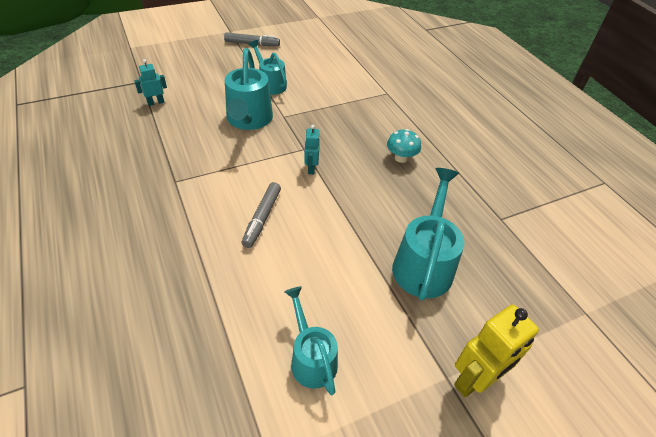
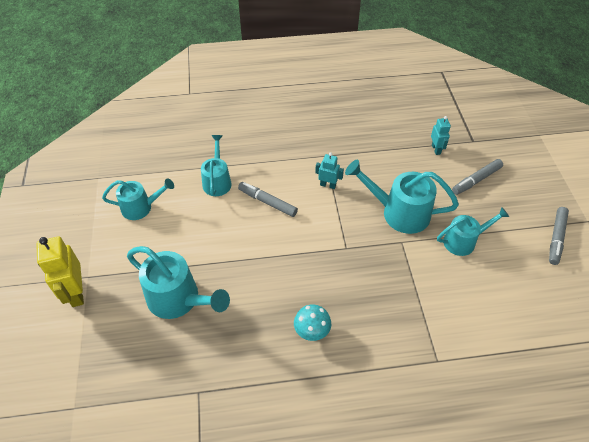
camera: 110 degrees right, 5 degrees up
turquoise robot [304,125,320,174] -> turquoise robot moved to [315,152,344,189]
none -> turquoise watering can [201,135,232,196]
none -> grey marker [452,159,503,195]

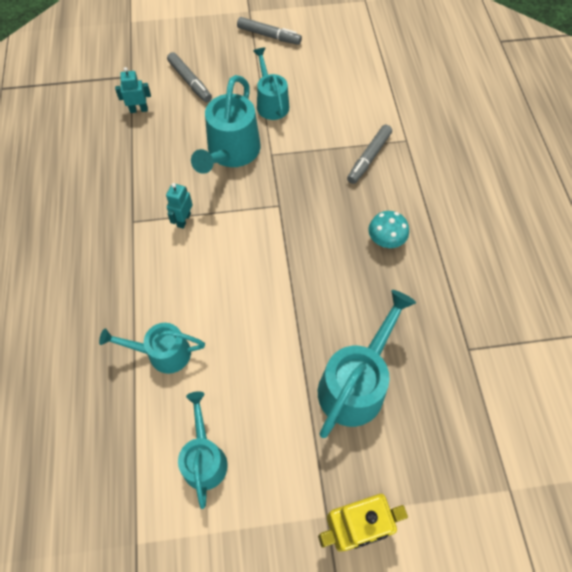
camera: 90 degrees left, 10 degrees up
grey marker [238,182,298,217] -> grey marker moved to [347,125,392,184]

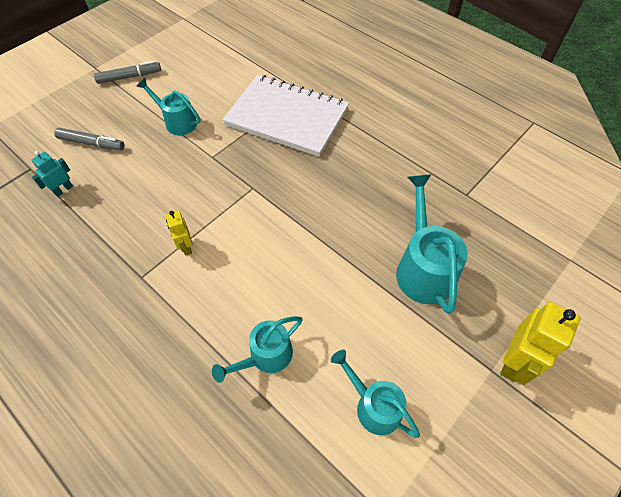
camera: 40 degrees left, 5 degrees down
turquoise robot [166,183,193,229] -> yellow robot [165,210,193,255]
turquoise watering can [191,75,261,174] -> none
grey marker [347,125,392,184] -> white notebook [222,75,349,157]
turquoise mushroom [368,211,409,248] -> none

